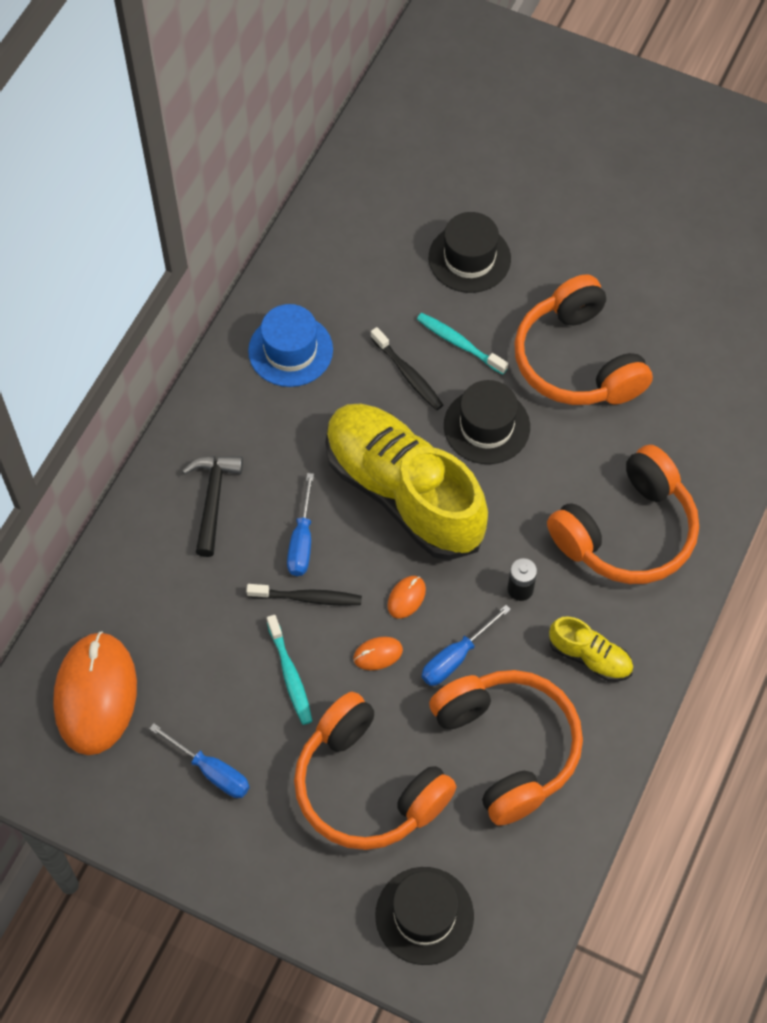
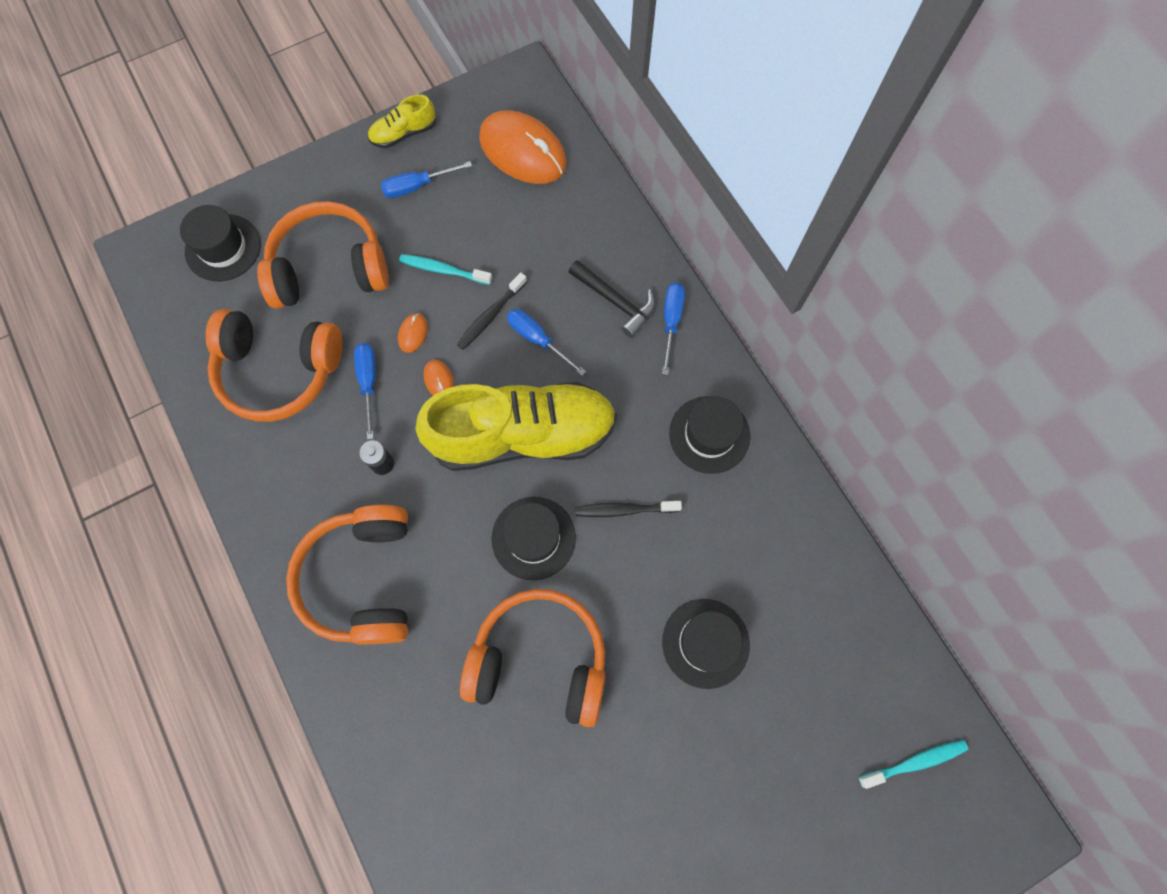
camera: 125 degrees right, 10 degrees up
blue hat [248,304,333,387] -> black hat [669,396,750,474]
turquoise toothbrush [417,313,508,375] -> turquoise toothbrush moved to [859,740,968,789]
yellow shoe [549,616,633,682] -> yellow shoe moved to [368,94,436,148]
none -> blue screwdriver [662,283,685,375]

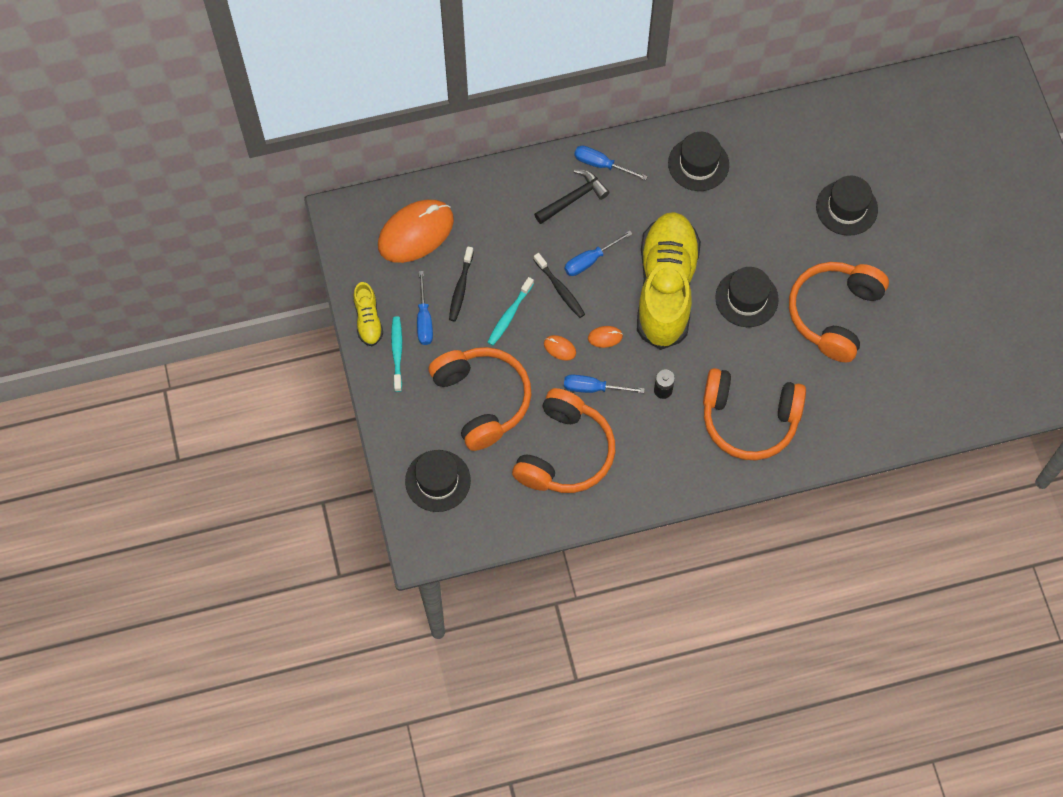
camera: 75 degrees left, 5 degrees down
orange headphones [257,201,389,309] -> orange headphones turned 150 degrees clockwise [428,347,531,451]
black toothbrush [575,501,682,517] -> black toothbrush moved to [449,246,474,321]
turquoise toothbrush [859,740,968,789] -> turquoise toothbrush moved to [391,316,402,392]

